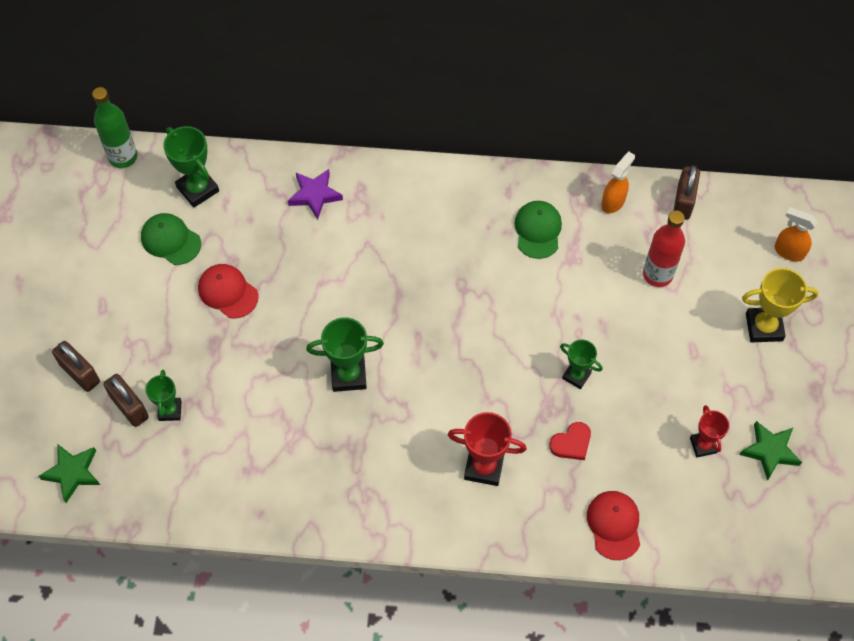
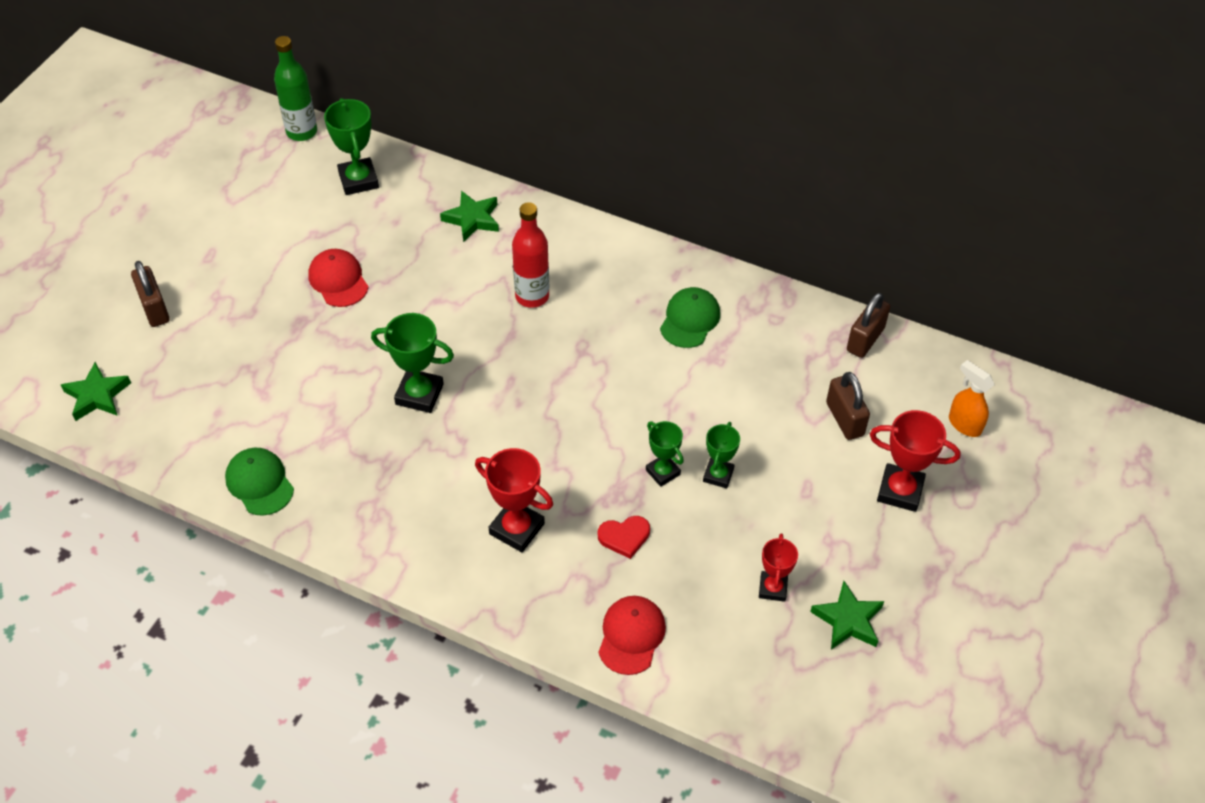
camera: 20 degrees right, 10 degrees down
brown padlock [103,374,149,427] -> brown padlock moved to [826,372,870,440]
green cap [141,213,201,265] -> green cap moved to [225,448,294,516]
green trophy [145,370,181,421] -> green trophy moved to [703,422,740,488]
purple star [288,169,343,220] -> green star [440,191,499,242]
orange spray bottle [601,151,635,214] -> none
red bottle [643,210,685,287] -> red bottle moved to [512,202,549,308]
yellow trophy [742,268,818,343] -> red trophy [870,410,961,512]

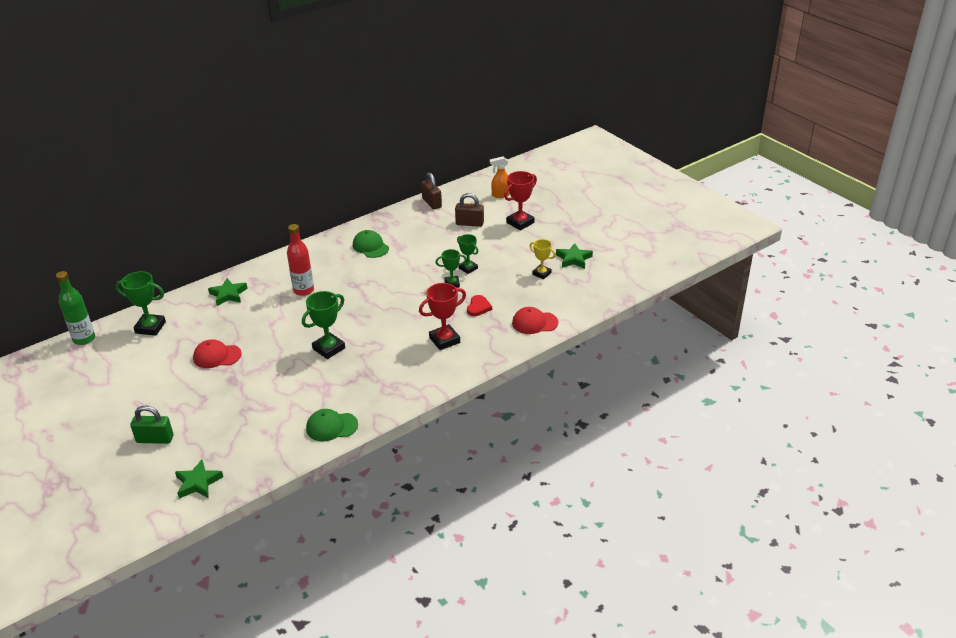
camera: 60 degrees left, 15 degrees down
brown padlock [131,261,170,327] -> green padlock [130,405,173,444]
red cap [598,596,666,675] -> red cap turned 45 degrees counterclockwise [512,307,558,334]
red trophy [759,534,798,602] -> yellow trophy [530,239,556,279]

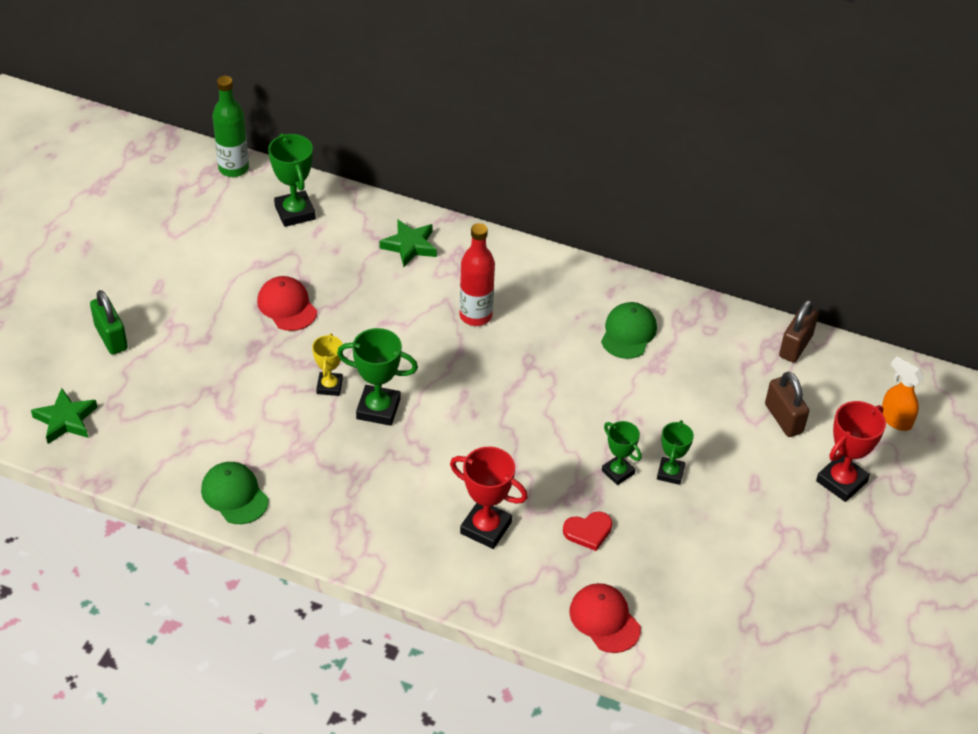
camera: 55 degrees right, 10 degrees up
red trophy [504,171,537,230] -> red trophy turned 60 degrees counterclockwise [816,401,886,502]
yellow trophy [530,239,556,279] -> yellow trophy moved to [312,333,343,396]
green star [556,243,593,269] -> none

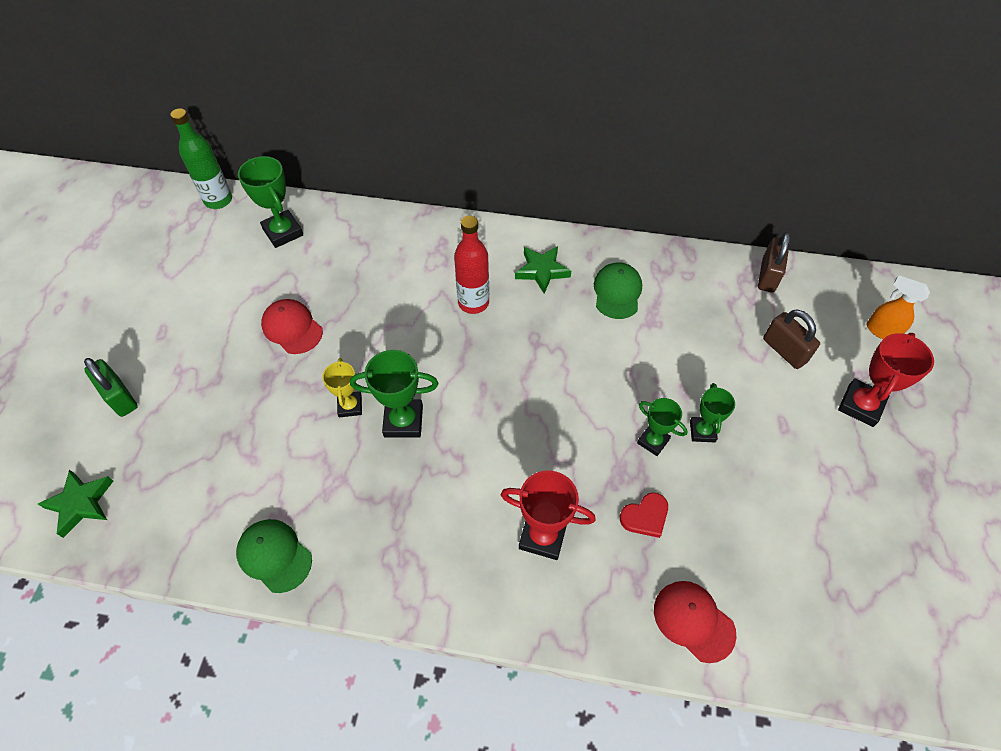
camera: 10 degrees left, 10 degrees up
green star [379,220,437,267] -> green star moved to [515,246,571,294]

